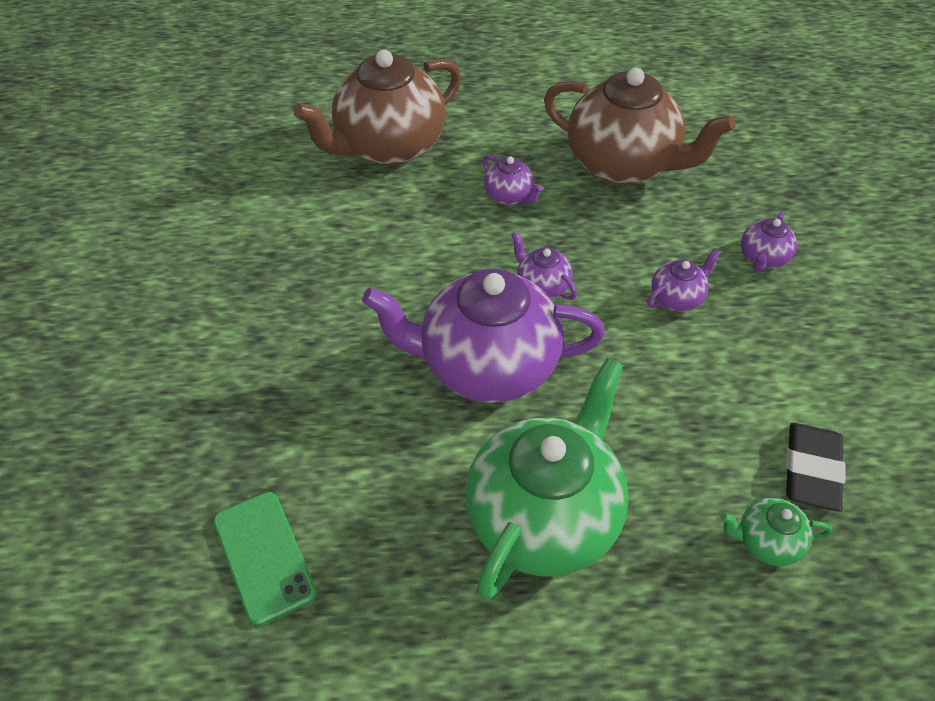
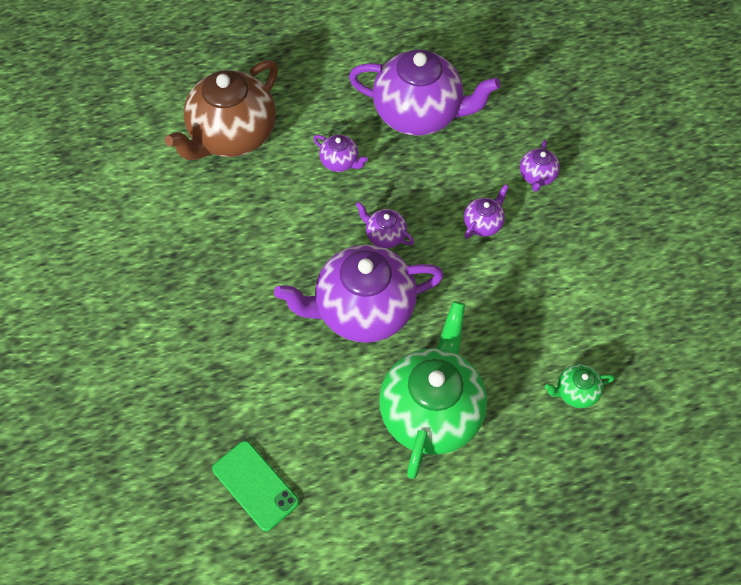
camera: 15 degrees left, 10 degrees up
brown teapot [544,68,735,184] -> purple teapot [349,49,501,136]
black eraser [786,423,846,512] -> none

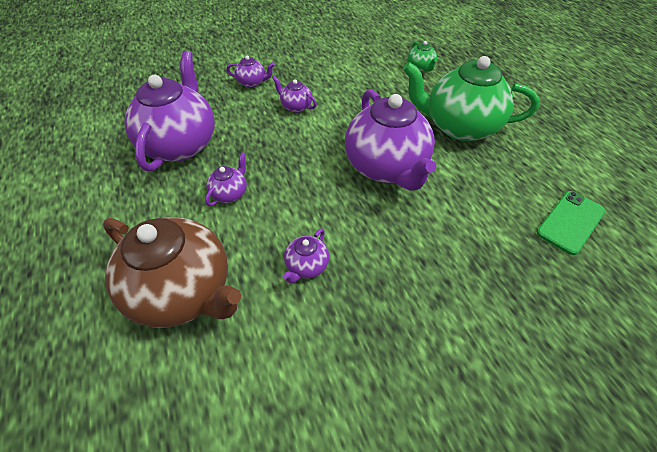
camera: 95 degrees left, 10 degrees down
purple teapot [356,202,414,248] -> purple teapot moved to [282,228,329,283]

